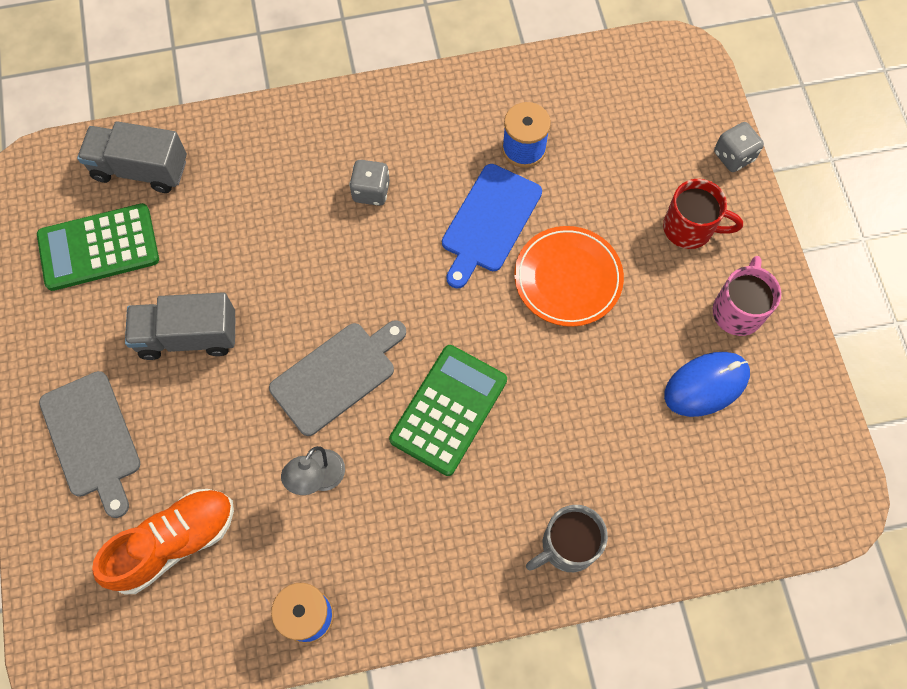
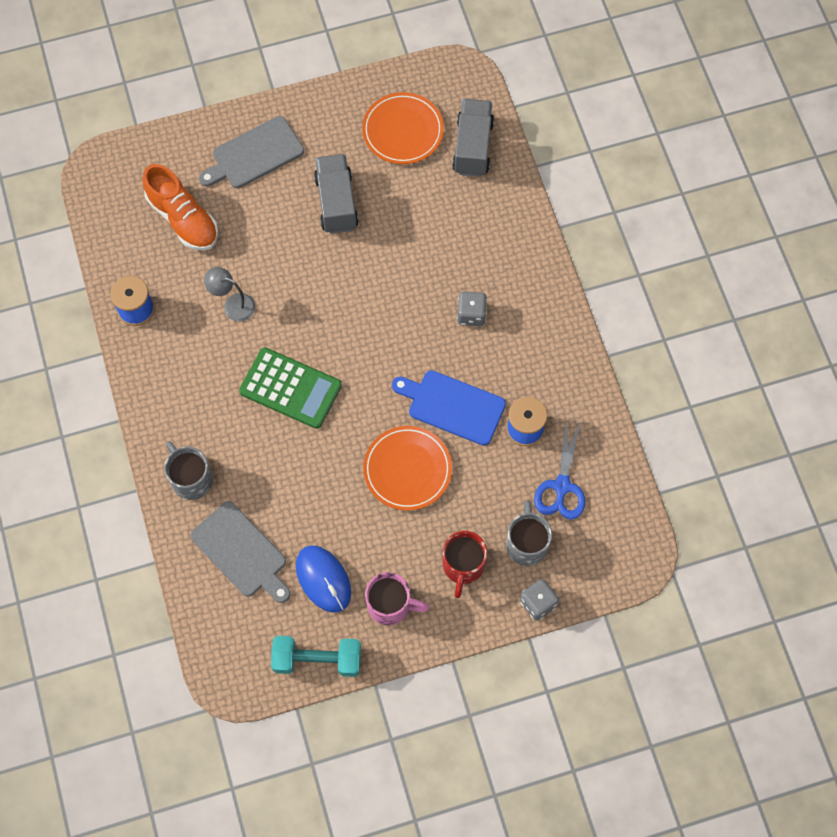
camera: 85 degrees right, 0 degrees up
green calculator [37,203,159,291] -> orange plate [362,92,444,164]
grey cutting board [269,320,406,436] -> grey cutting board moved to [190,501,291,603]
none -> turquoise dumbbell [271,636,361,677]
none -> grey mug [506,500,552,566]
none -> blue scissors [534,418,585,520]

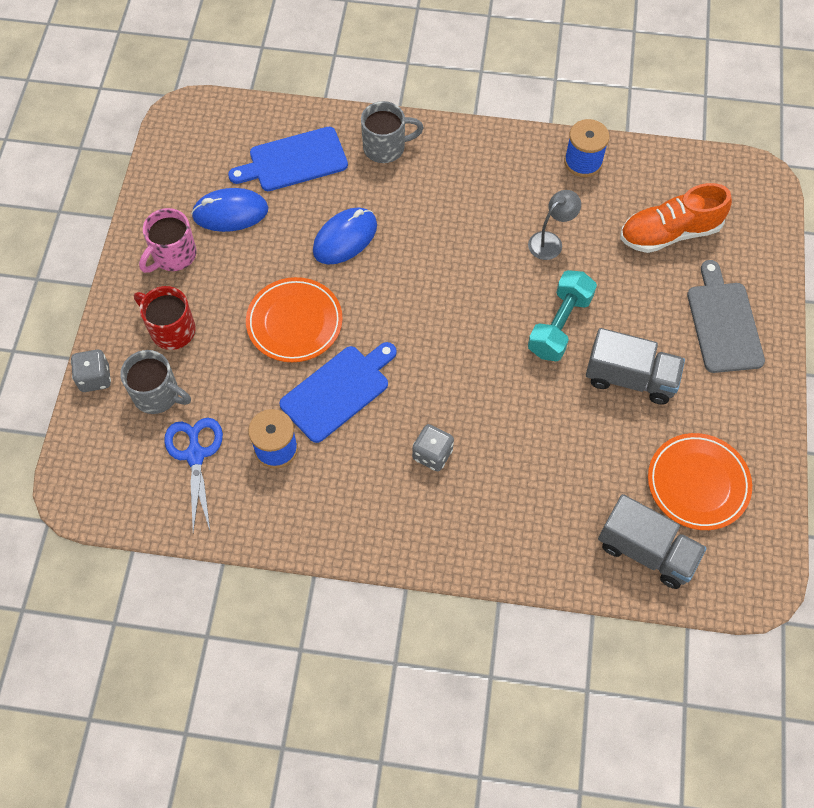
camera: 115 degrees right, 5 degrees down
grey cutting board [190,501,291,603] -> blue cutting board [228,127,348,191]
green calculator [239,347,342,429] -> none
turquoise dumbbell [271,636,361,677] -> turquoise dumbbell moved to [528,270,597,362]
blue scissors [534,418,585,520] -> blue scissors turned 45 degrees clockwise [164,418,223,533]
none -> blue mouse [313,207,377,265]

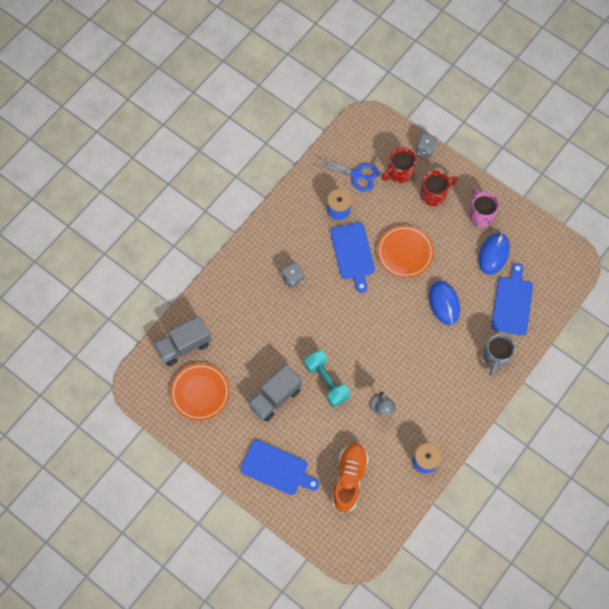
camera: 120 degrees right, 5 degrees up
grey mug [120,350,191,414] -> red mug [381,147,417,183]
grey cutting board [687,260,765,373] -> blue cutting board [240,440,320,495]

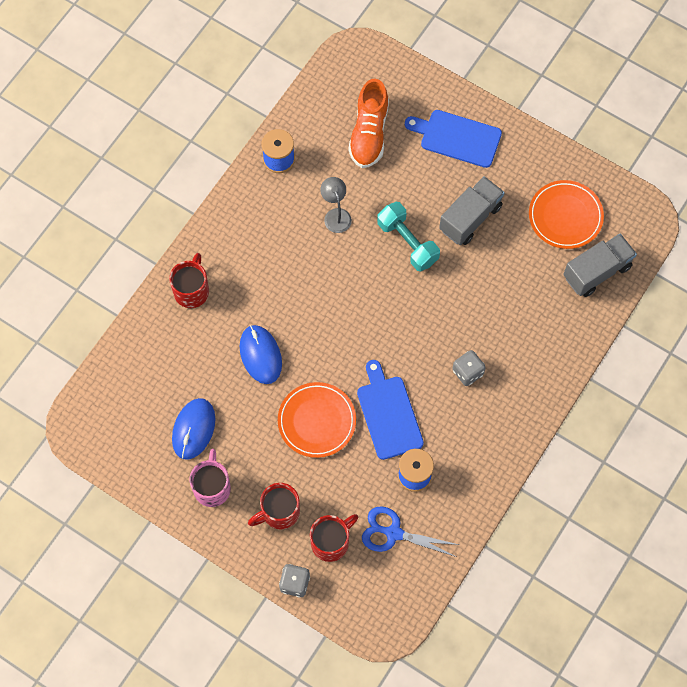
camera: 175 degrees right, 0 degrees up
pink mug [468,187,499,227] -> pink mug turned 150 degrees counterclockwise [190,449,231,507]
grey mug [483,333,516,376] -> red mug [169,253,209,308]
blue cutting board [491,263,533,336] -> none

